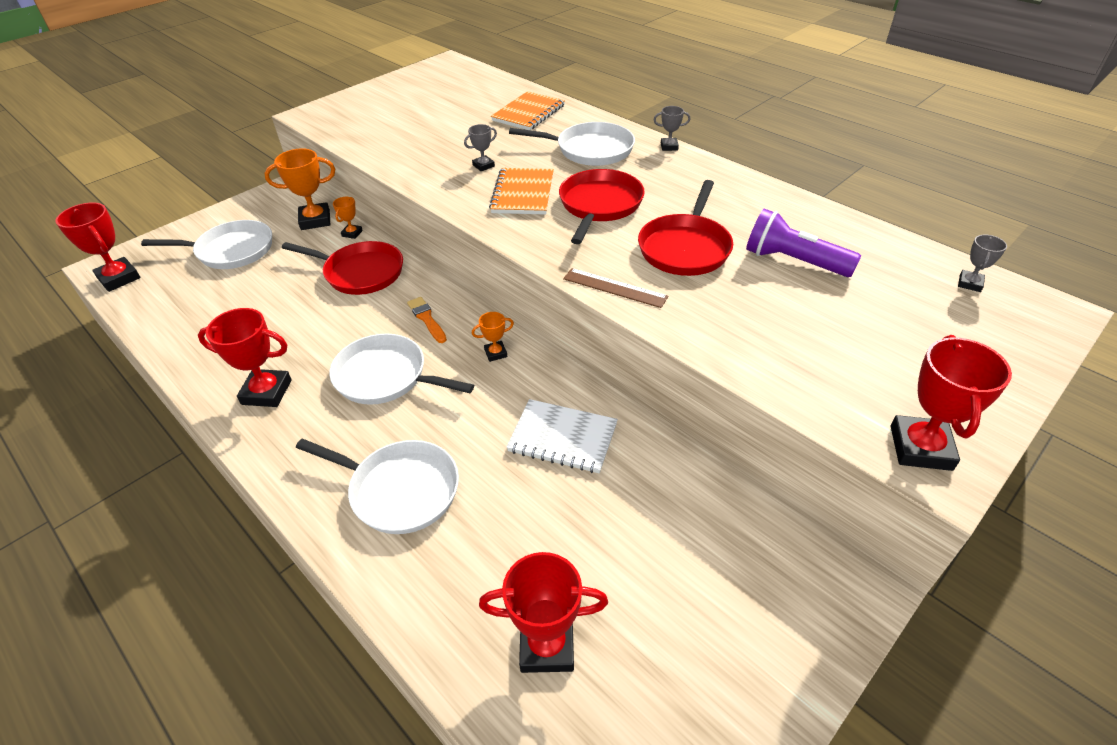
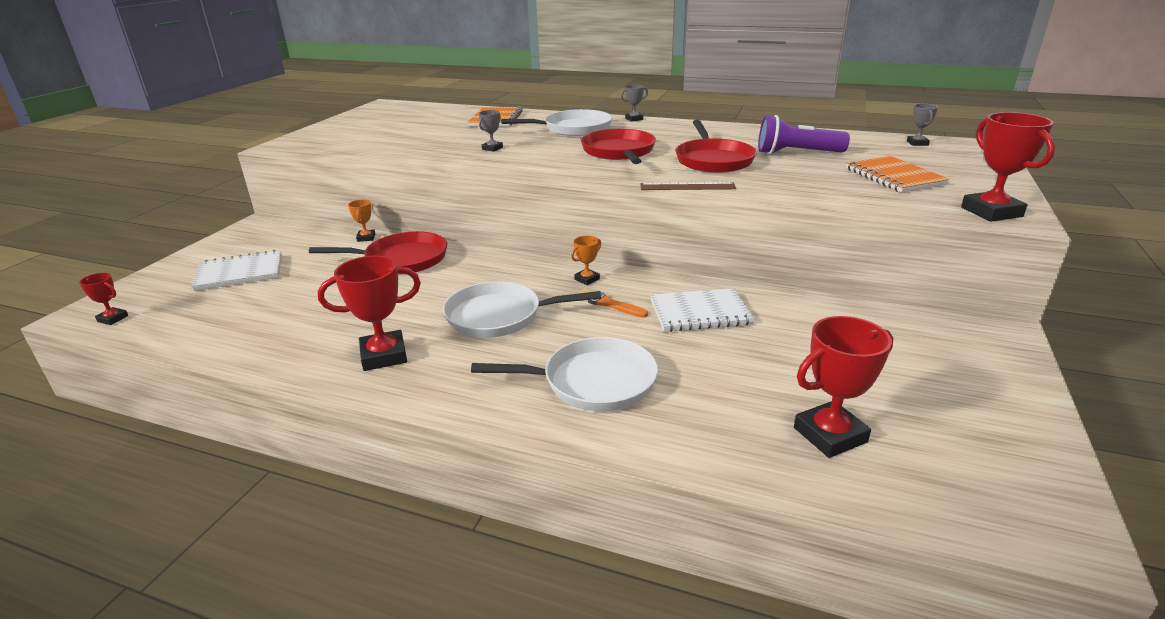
camera: 25 degrees left, 15 degrees down
red trophy [55,202,140,292] -> red trophy [79,273,128,325], size x0.52
white pan [141,220,272,269] -> white notebook [191,250,282,291]
orange trophy [264,148,335,230] -> none
orange brush [407,297,447,343] -> orange brush moved to [577,288,648,318]
orange notebook [489,168,554,215] -> orange notebook moved to [846,156,950,193]

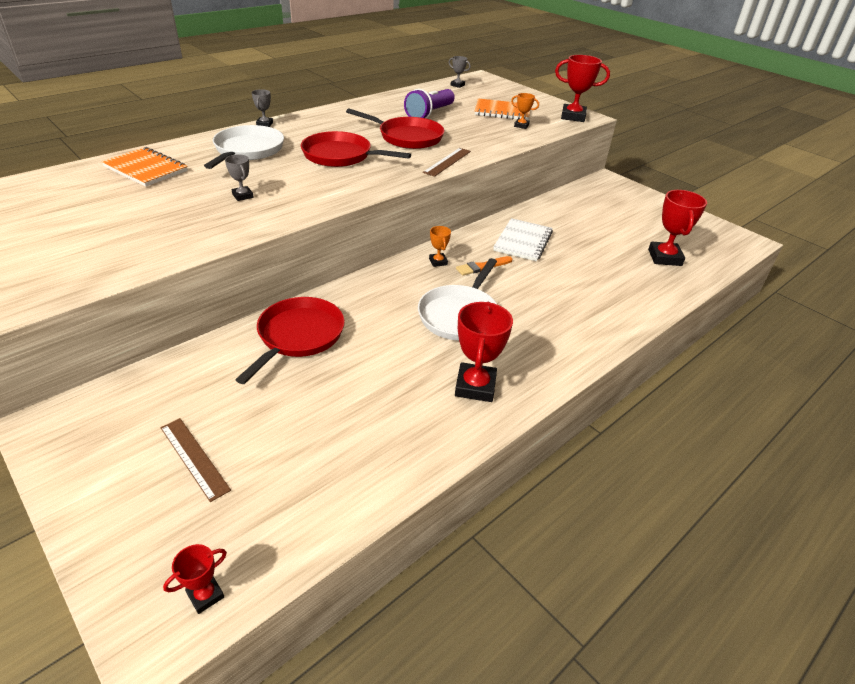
camera: 65 degrees left, 10 degrees up
white notebook [191,250,282,291] -> brown ruler [161,418,231,502]
orange trophy [348,199,375,242] -> orange trophy moved to [511,93,539,129]
white pan [471,337,658,411] -> none

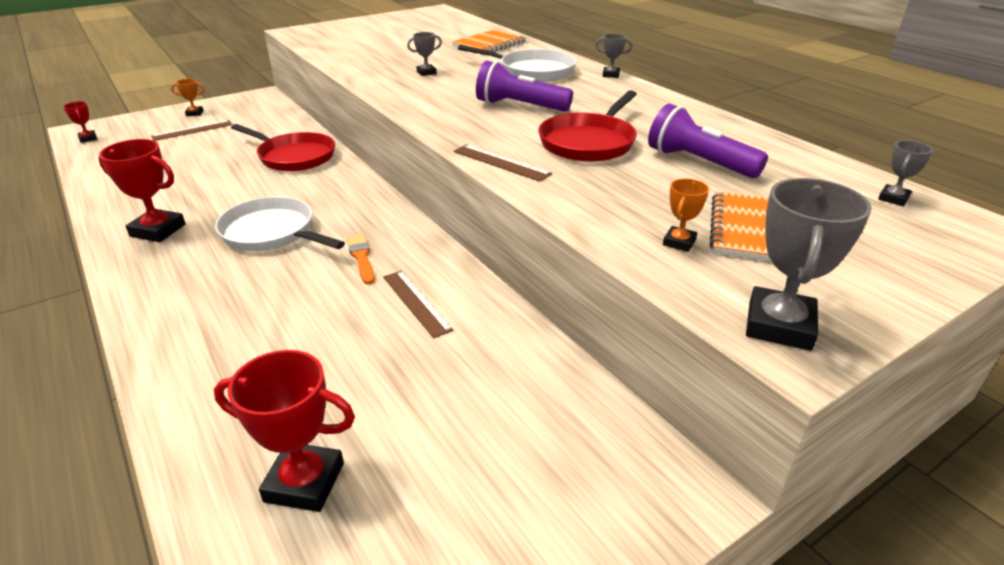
camera: 100 degrees right, 5 degrees down
red pan [301,131,411,167] -> purple flashlight [476,60,573,112]
orange trophy [429,226,451,267] -> orange trophy moved to [171,79,205,116]
white notebook [493,218,553,261] -> brown ruler [383,271,454,338]
red trophy [555,55,610,122] -> grey trophy [746,178,872,351]

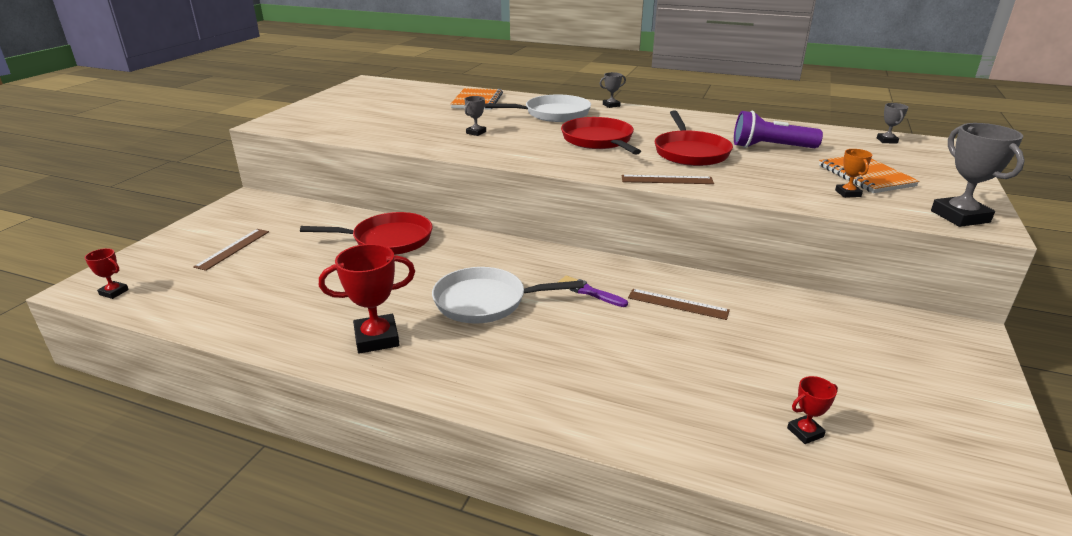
camera: 35 degrees left, 5 degrees down
orange trophy [171,79,205,116] -> none
red trophy [214,350,355,512] -> red trophy [787,376,838,444], size x0.52
orange brush [347,235,375,285] -> purple brush [557,276,628,307]
purple flashlight [476,60,573,112] -> red pan [561,117,641,155]

